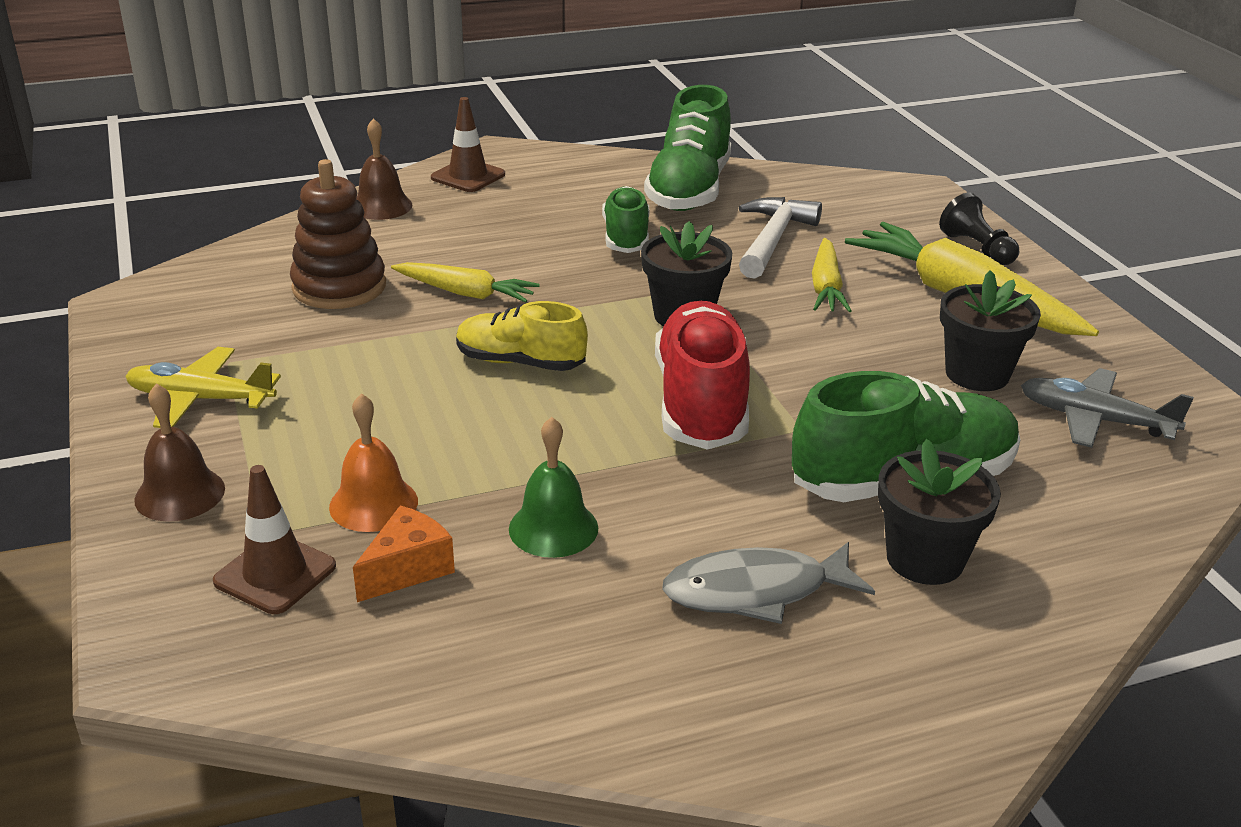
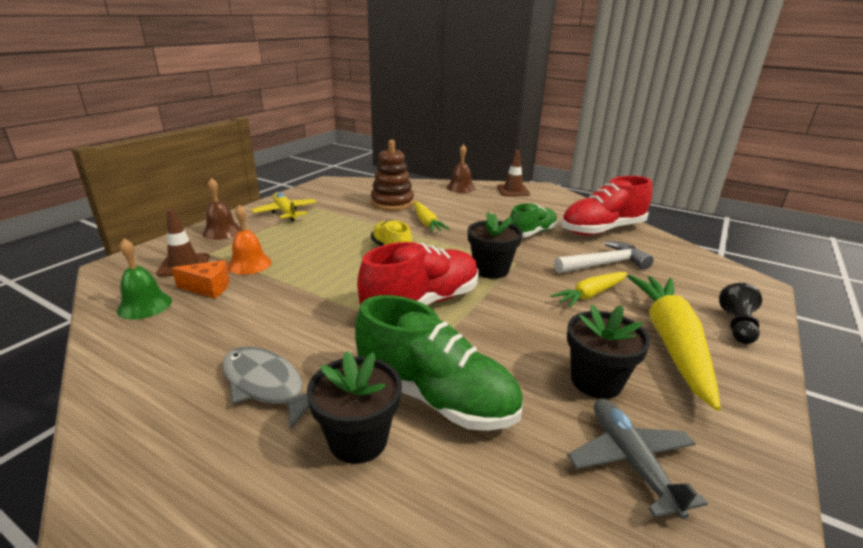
camera: 50 degrees right, 5 degrees down
green bell [509,417,598,558] -> green bell moved to [117,239,172,320]
green shoe [644,85,731,211] -> red shoe [561,176,653,235]

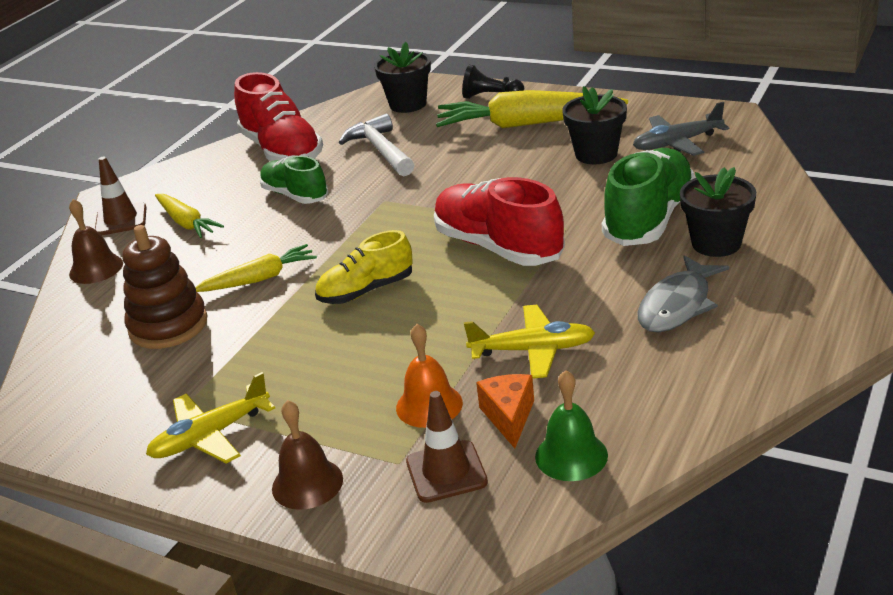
camera: 90 degrees left, 5 degrees up
black flower pot [468,211,523,279] -> black flower pot moved to [374,42,431,113]
yellow carrot [551,272,627,308] -> yellow carrot moved to [155,194,224,238]
none -> yellow plane [464,305,595,379]

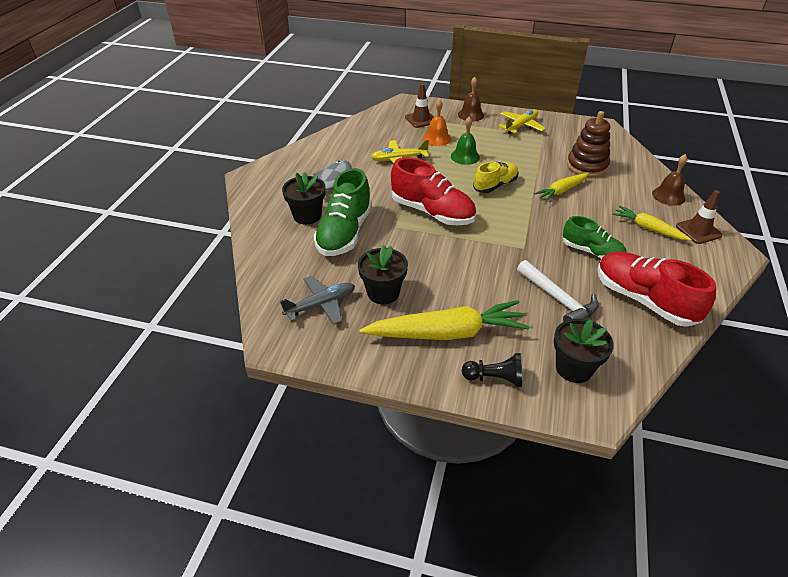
camera: 165 degrees right, 10 degrees up
orange cheese [476,374,534,448] -> none
green bell [535,370,608,481] -> green bell moved to [451,117,480,165]

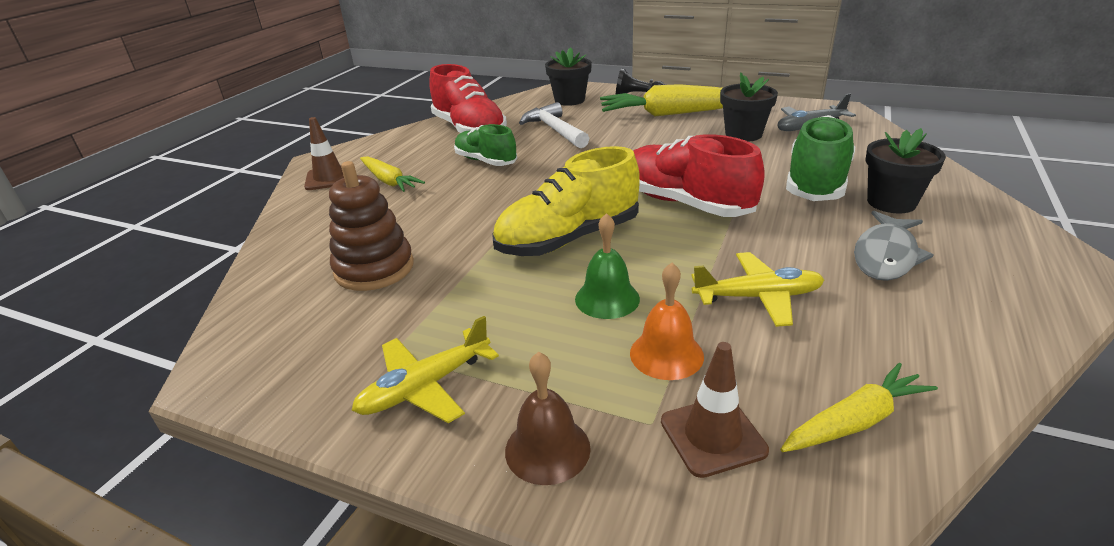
camera: 170 degrees left, 10 degrees down
yellow shoe [473,162,518,193] -> yellow shoe [492,146,640,256], size x1.59
yellow carrot [534,173,589,202] -> yellow carrot moved to [780,363,938,452]
brown bell [652,154,687,206] -> none

